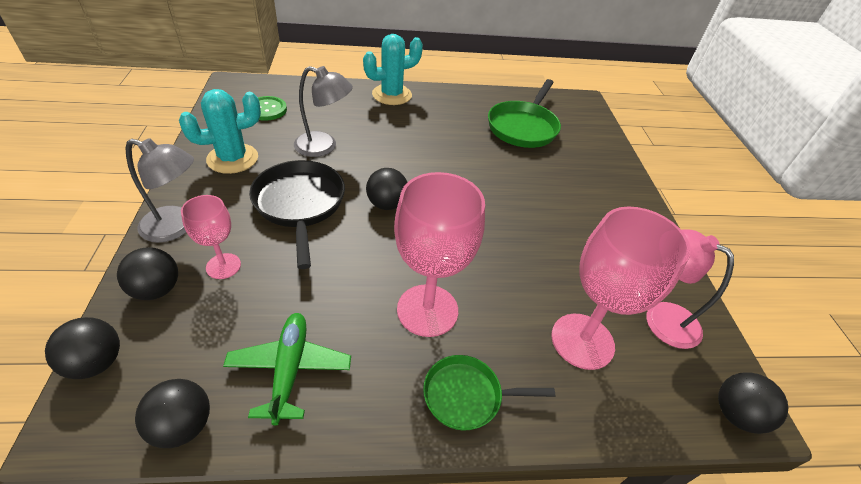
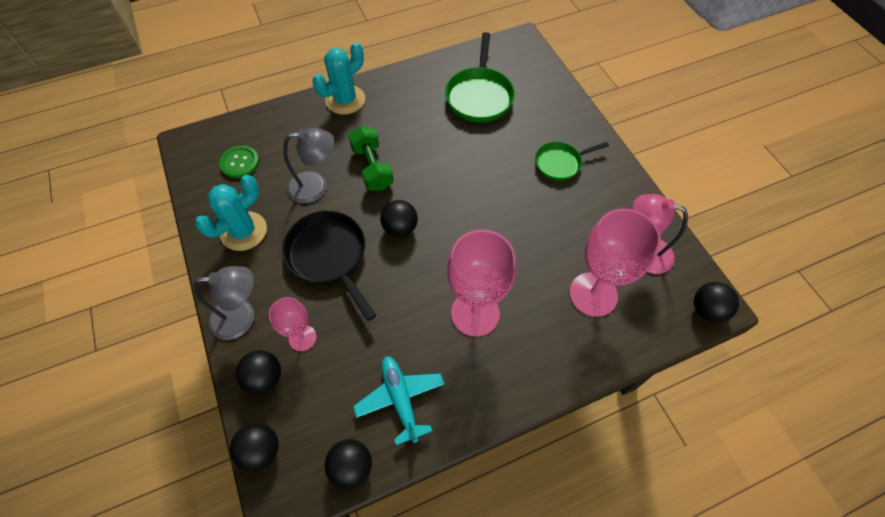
camera: 15 degrees left, 15 degrees up
green plane [223,313,351,425] -> turquoise plane [353,356,445,445]
green pan [423,355,555,431] -> green pan moved to [535,142,609,181]
none -> green dumbbell [348,126,394,191]

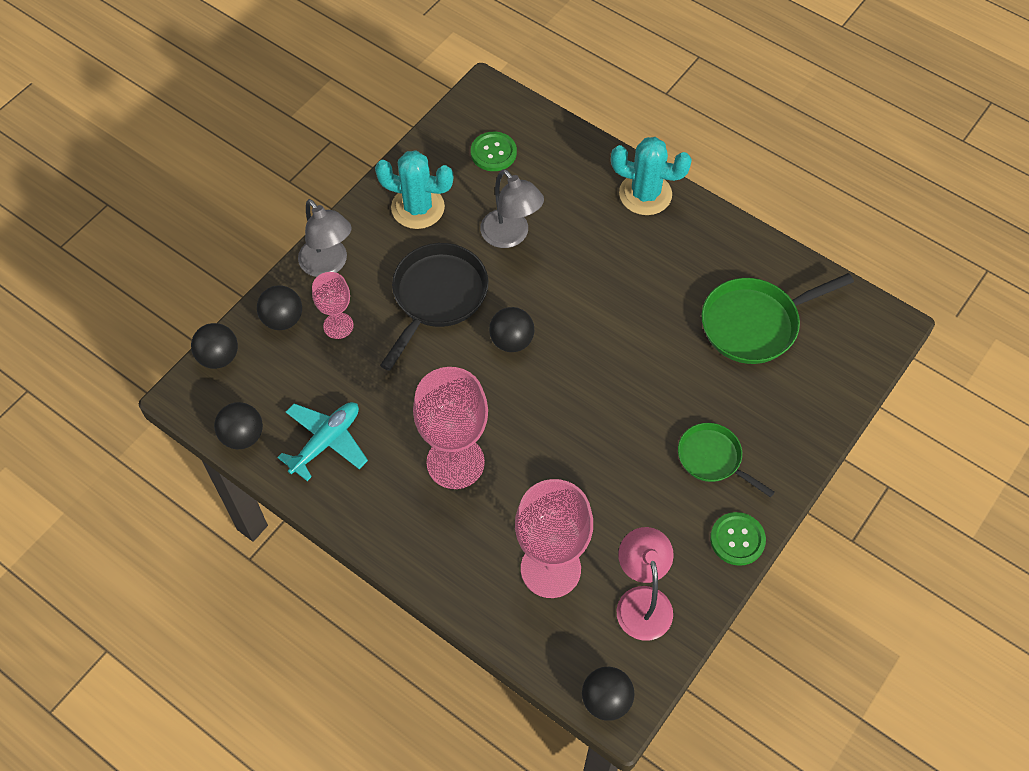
camera: 60 degrees right, 0 degrees up
green dumbbell [348,126,394,191] -> none
none -> green button [710,512,766,566]

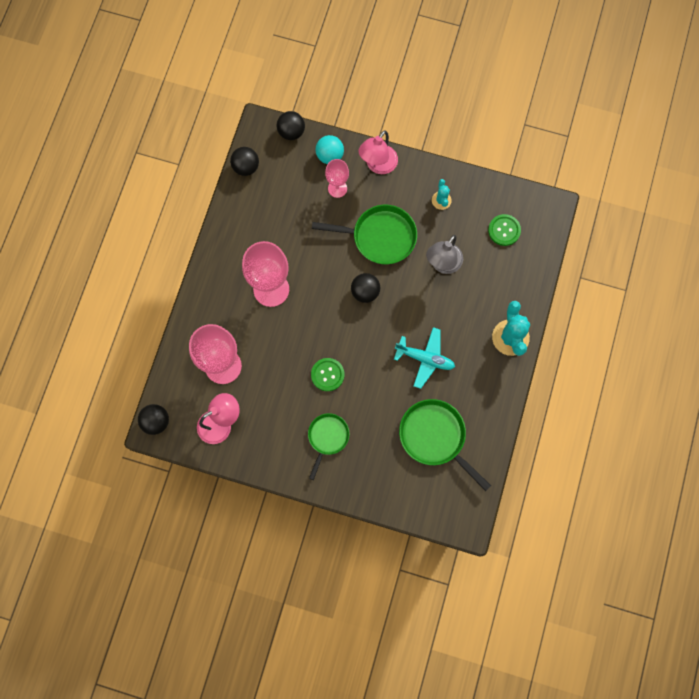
camera: 70 degrees right, 15 degrees up
black ball [257,285,302,330] -> turquoise ball [315,135,344,164]
turquoise plane [277,402,368,481] -> turquoise plane moved to [394,327,455,389]
grey lamp [298,199,352,277] -> pink lamp [359,131,398,174]
turquoise cactus [375,150,453,229] -> turquoise cactus [432,179,452,210], size x0.55
black pan [380,243,488,371] -> green pan [312,205,417,264]
green button [710,512,766,566] -> green button moved to [311,358,344,391]

